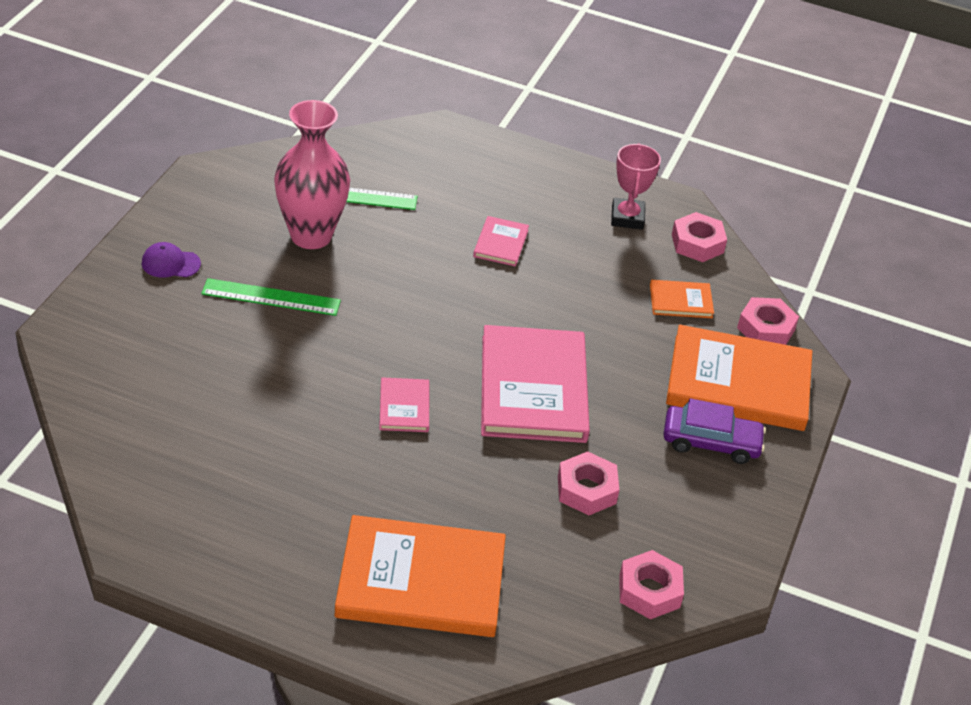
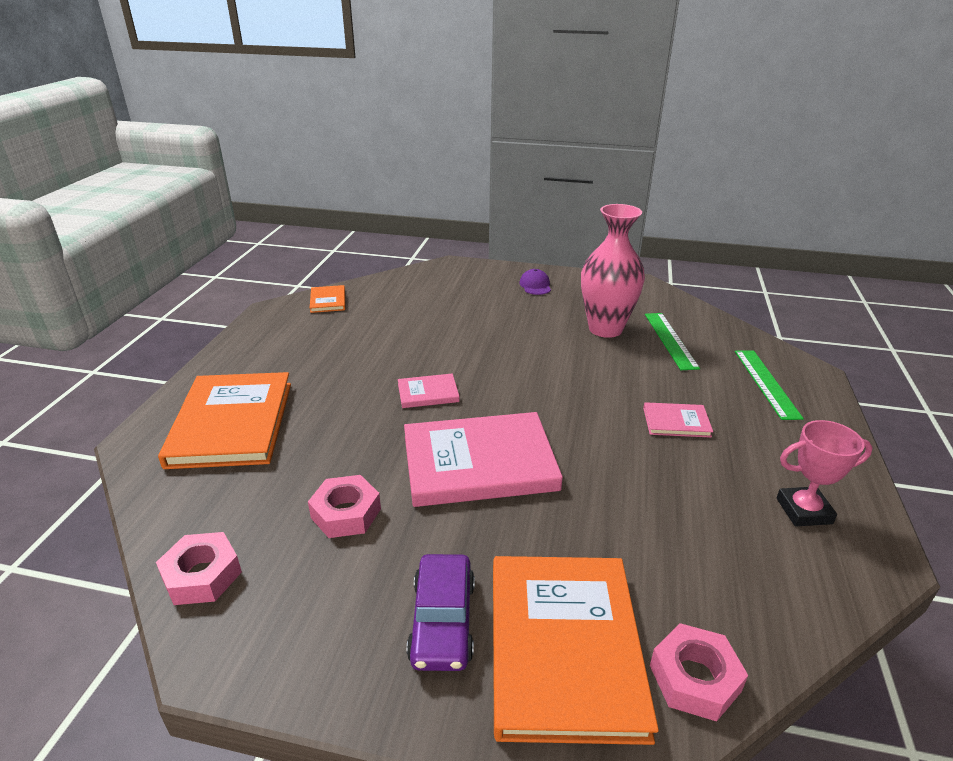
camera: 85 degrees right, 10 degrees down
green ruler [201,278,341,316] -> green ruler moved to [735,350,804,420]
orange book [650,280,714,318] -> orange book moved to [310,285,345,313]
pink nut [672,212,727,262] -> none

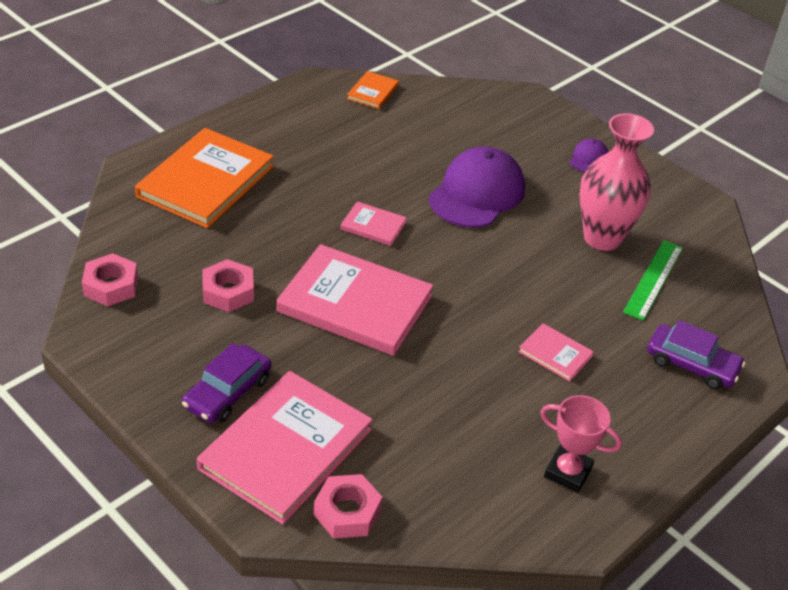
camera: 30 degrees right, 10 degrees up
orange book [493,556,659,745] -> pink book [197,371,373,525]
green ruler [735,350,804,420] -> purple car [647,320,745,389]
none -> purple cap [429,147,525,227]

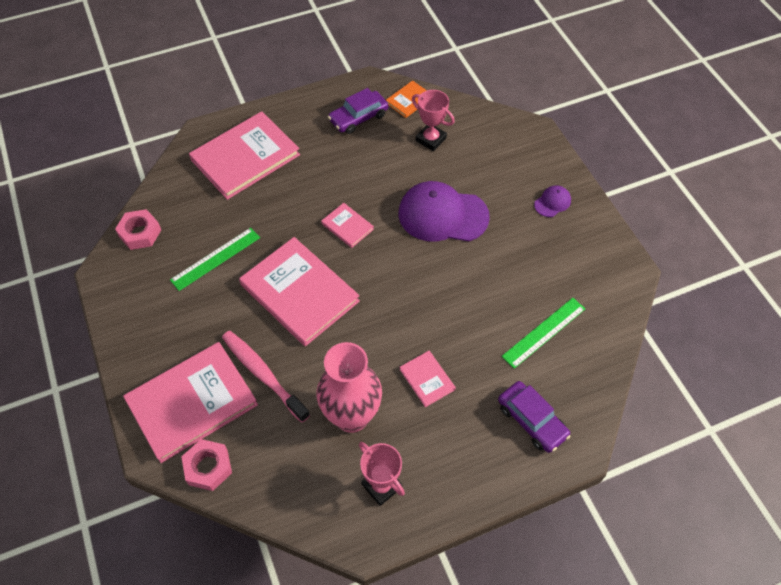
camera: 25 degrees right, 15 degrees up
orange book [135,128,274,228] -> pink book [189,111,300,200]
purple car [182,343,271,423] -> purple car moved to [328,88,389,134]
pink nut [203,259,254,312] -> green ruler [170,228,260,291]
purple cap [429,147,525,227] -> purple cap turned 135 degrees counterclockwise [398,181,490,242]
pink vase [580,113,654,251] -> pink vase moved to [316,342,382,433]
none -> pink toothbrush [222,331,310,423]
none -> pink trophy [412,90,455,151]

